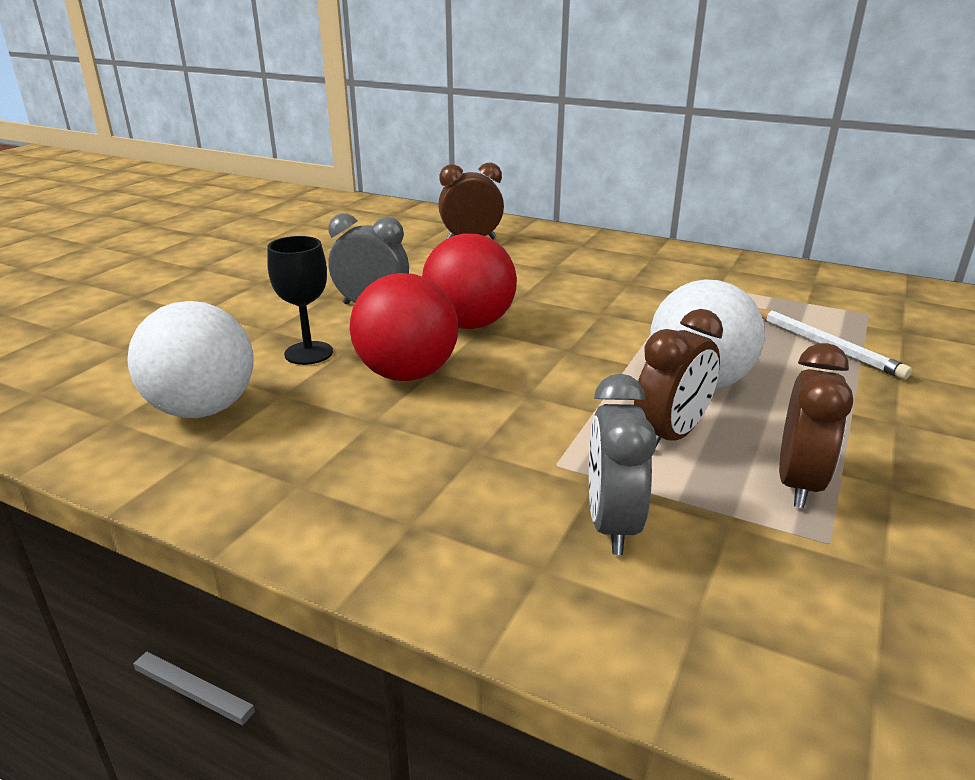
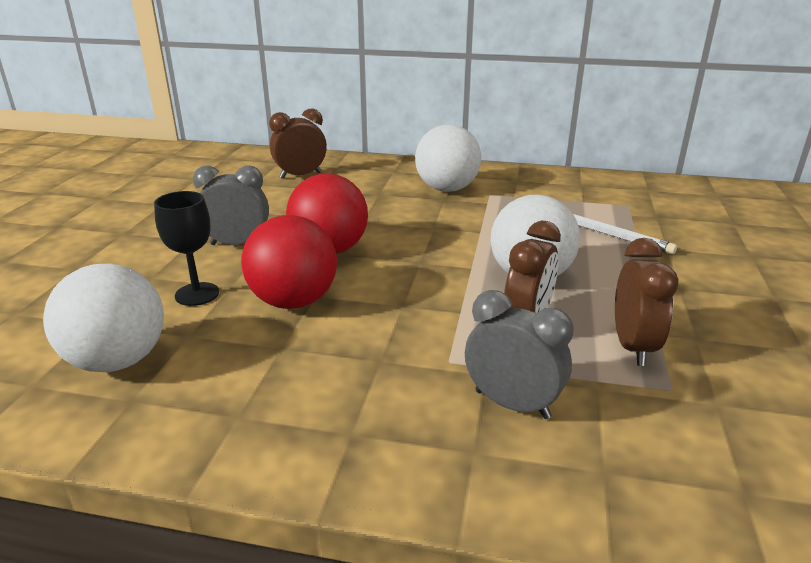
camera: 15 degrees left, 0 degrees up
grey clock [589,374,657,555] -> grey clock turned 135 degrees clockwise [465,290,574,419]
none -> white ball [415,124,481,192]

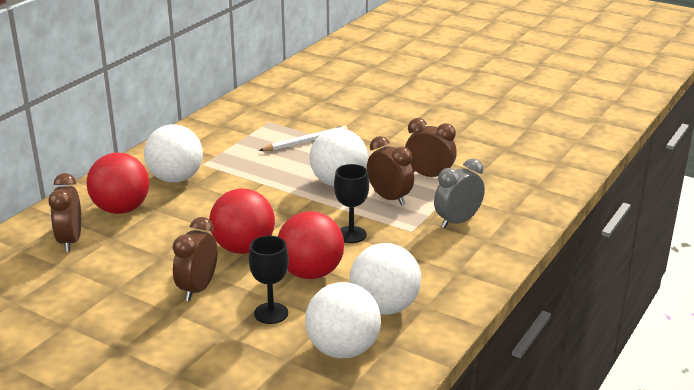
camera: 70 degrees left, 0 degrees up
grey clock [193,165,269,245] -> brown clock [173,217,218,301]
none -> red ball [86,153,149,214]
none -> black goblet [334,164,369,243]
none -> white ball [350,243,421,315]

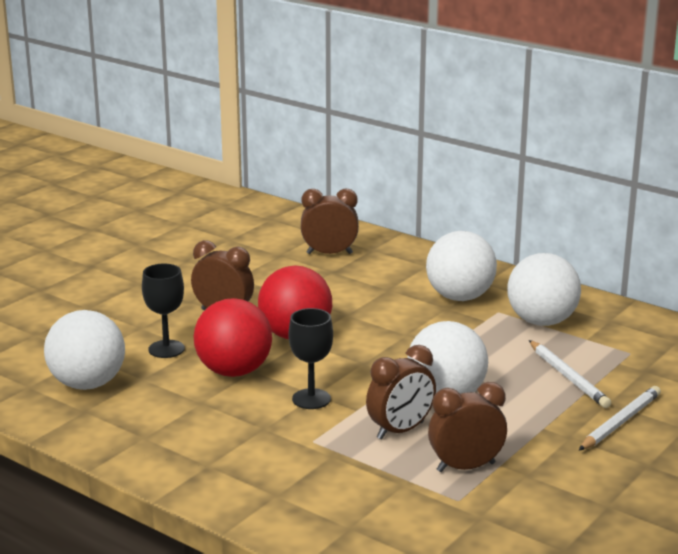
camera: 95 degrees right, 5 degrees down
red ball [86,153,149,214] -> none
white ball [350,243,421,315] -> white ball moved to [507,253,581,326]
brown clock [405,118,457,177] -> brown clock turned 135 degrees counterclockwise [428,382,507,472]
grey clock [434,159,485,229] -> none
none -> white pencil [579,386,661,450]

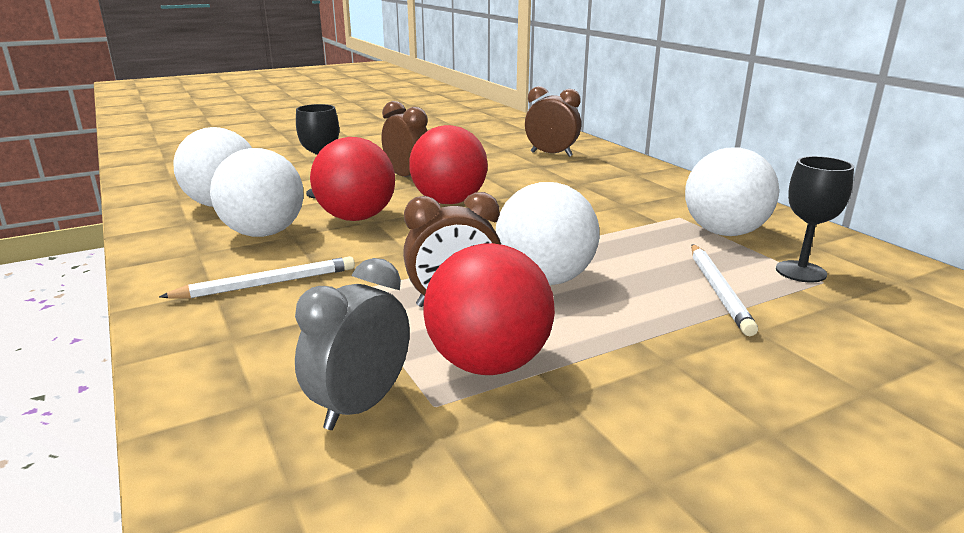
camera: 25 degrees right, 0 degrees up
black goblet [289,308,333,409] -> black goblet moved to [776,156,854,282]
white ball [426,231,497,301] -> white ball moved to [210,148,304,237]
brown clock [428,382,507,472] -> red ball [423,243,555,375]
white pencil [579,386,661,450] -> white pencil moved to [159,256,355,299]
none -> grey clock [295,258,410,430]

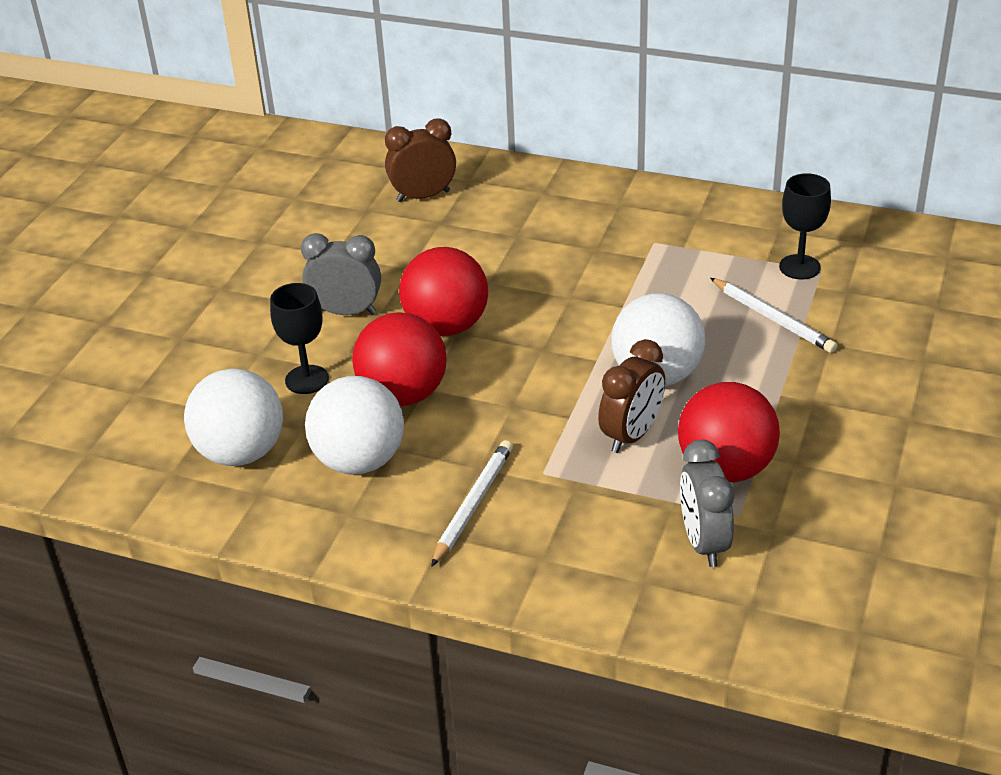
camera: 40 degrees left, 15 degrees up
brown clock [382,101,428,177] -> grey clock [301,233,381,315]
white ball [685,147,779,236] -> none

